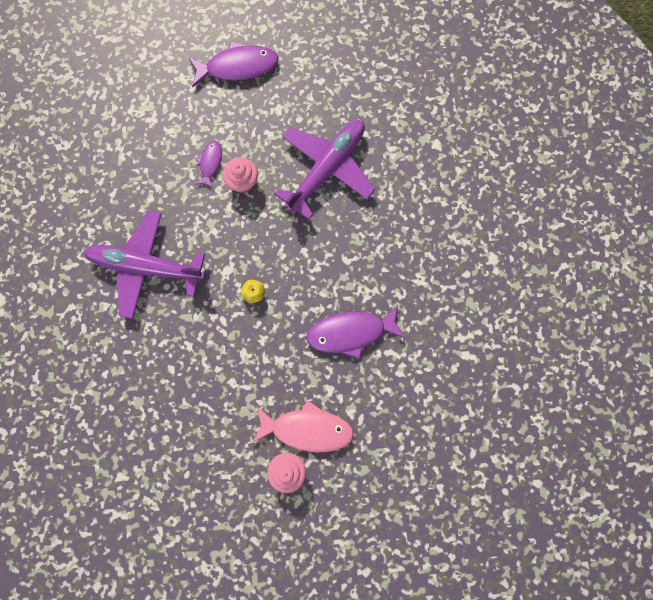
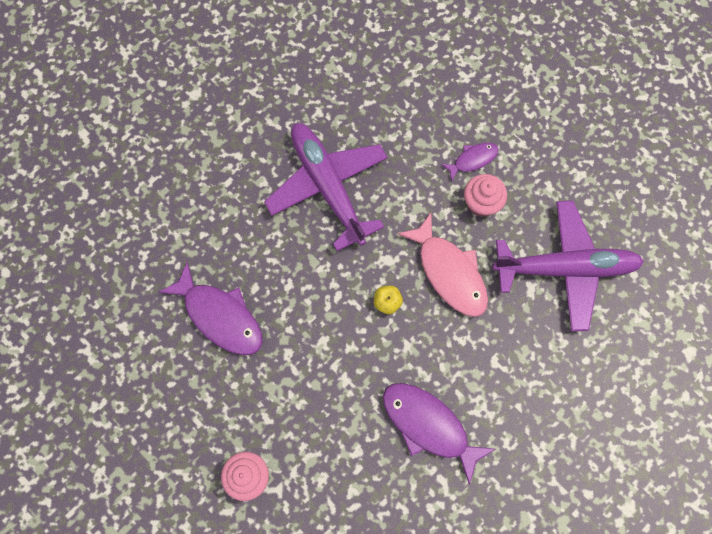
camera: 50 degrees right, 5 degrees down
purple fish [188,41,278,87] -> purple fish moved to [158,261,262,355]
pink fish [252,400,354,452] -> pink fish moved to [397,213,488,317]

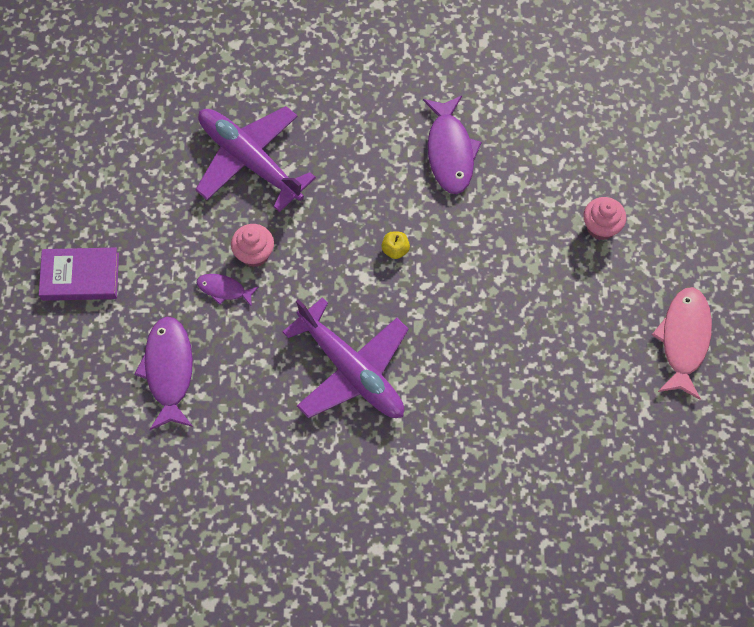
camera: 135 degrees left, 5 degrees down
purple fish [158,261,262,355] -> purple fish moved to [134,316,193,430]
purple plane [264,123,388,251] -> purple plane turned 60 degrees counterclockwise [283,297,409,418]
pink fish [397,213,488,317] -> pink fish moved to [652,287,712,400]
none -> purple book [39,248,119,301]

